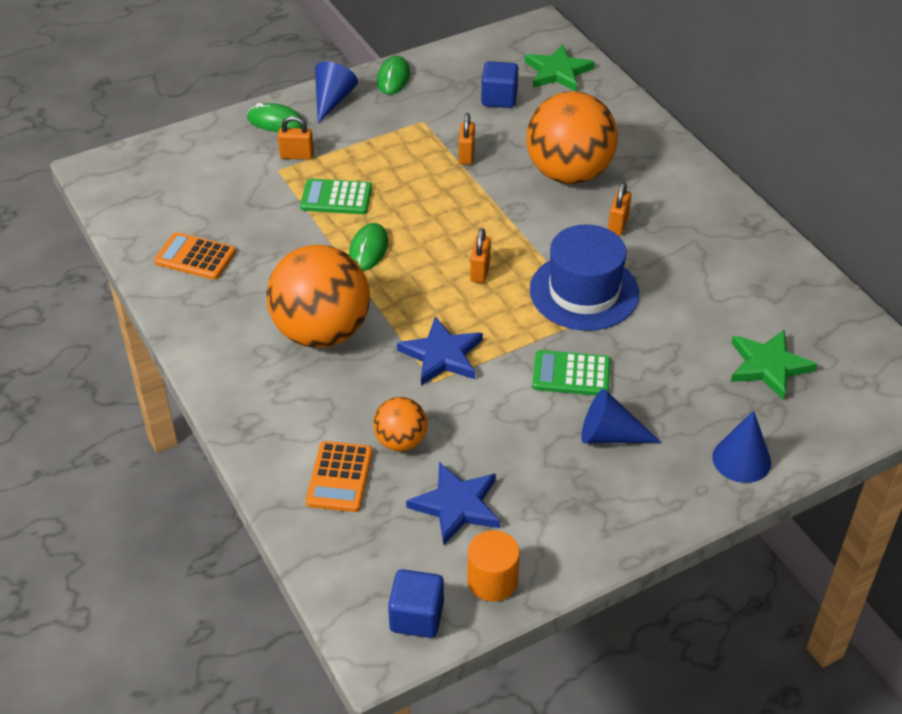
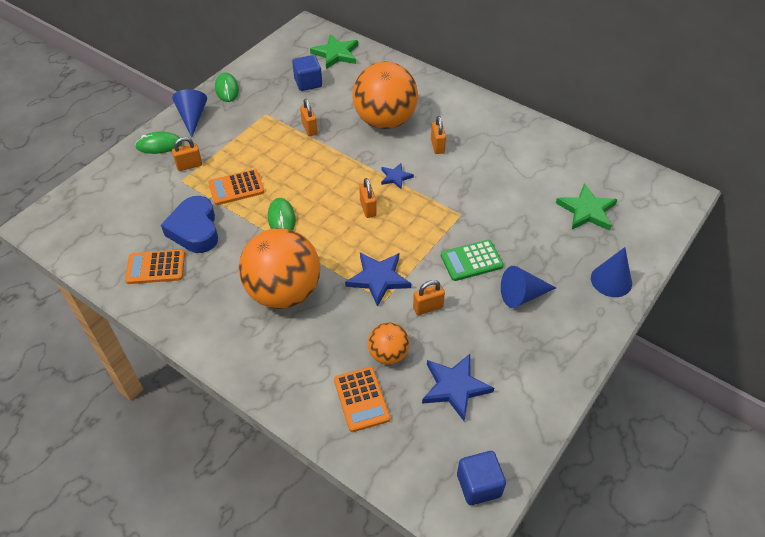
camera: 25 degrees left, 5 degrees up
green calculator [300,178,372,214] -> orange calculator [208,169,265,205]
orange cylinder [467,530,520,602] -> none
blue hat [530,224,639,331] -> none
none -> blue heart [161,196,218,253]
none -> blue star [381,163,414,190]
none -> orange padlock [413,280,445,315]

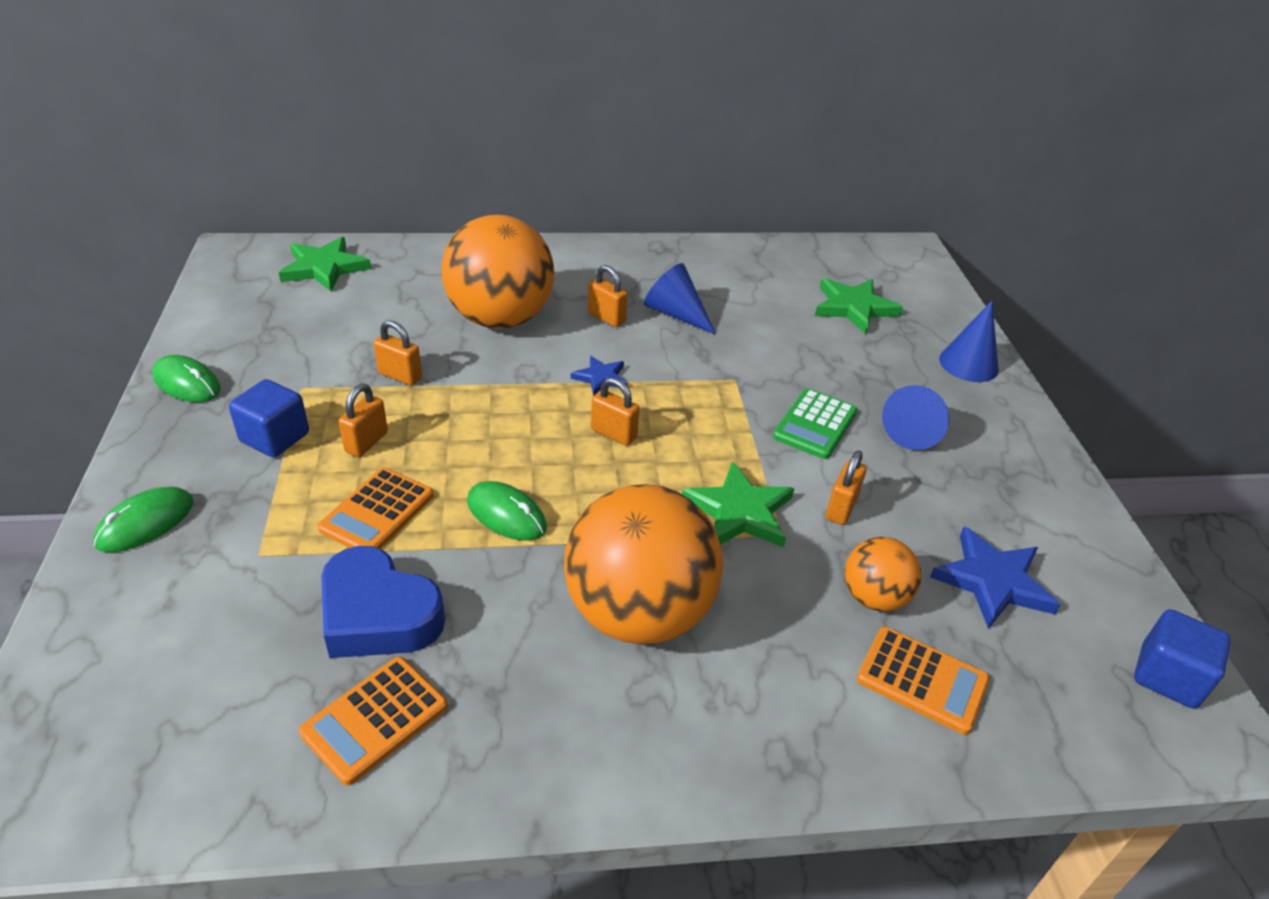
camera: 45 degrees left, 10 degrees down
blue cone [172,89,207,138] -> blue cone moved to [644,263,716,335]
orange padlock [172,137,202,171] -> orange padlock moved to [338,384,388,457]
blue cube [292,55,322,91] -> blue cube moved to [229,379,309,457]
blue star [345,252,411,307] -> green star [682,461,794,547]

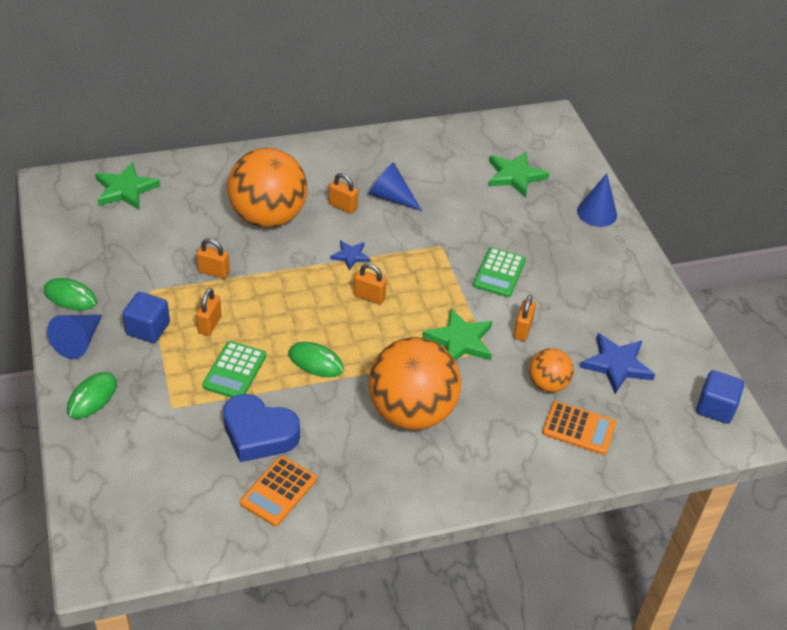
camera: 10 degrees left, 5 degrees up
orange calculator [318,468,434,549] -> green calculator [202,341,266,398]
blue cone [882,385,950,450] -> blue cone moved to [47,315,102,359]

